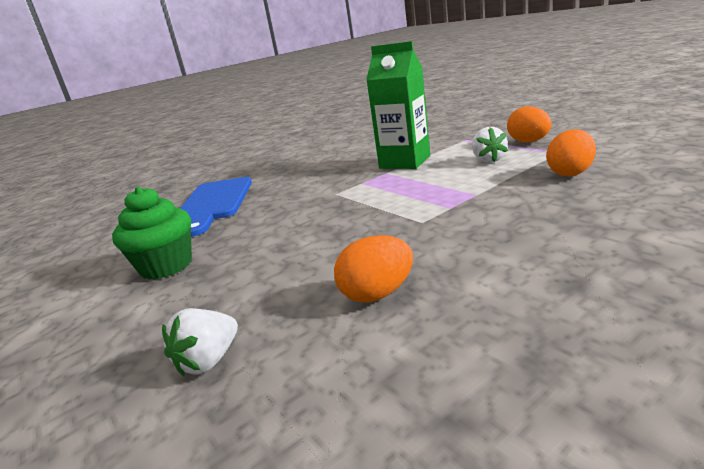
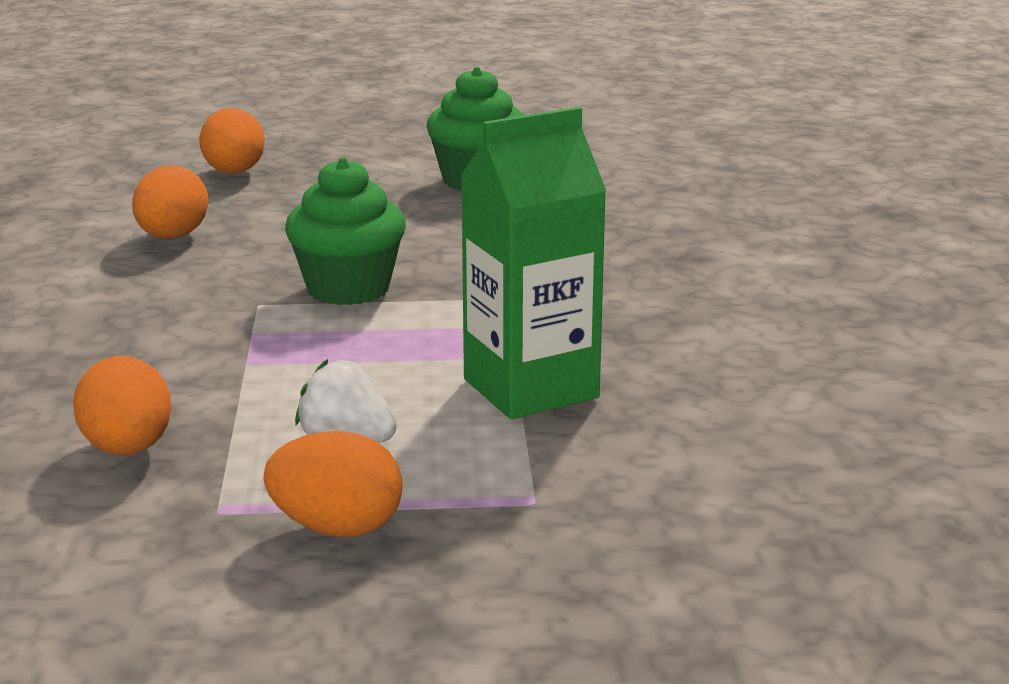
camera: 120 degrees right, 0 degrees up
white strawberry [162,308,238,376] -> orange egg [199,108,265,174]
blue cutting board [180,177,252,237] -> none
none -> green cupcake [285,157,406,305]

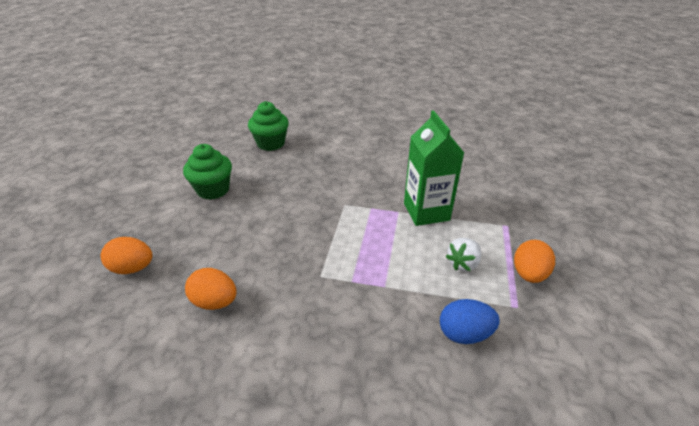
camera: 75 degrees left, 15 degrees up
orange egg [73,356,172,455] -> blue egg [440,299,500,344]
green cupcake [285,157,406,305] -> green cupcake moved to [248,101,289,151]

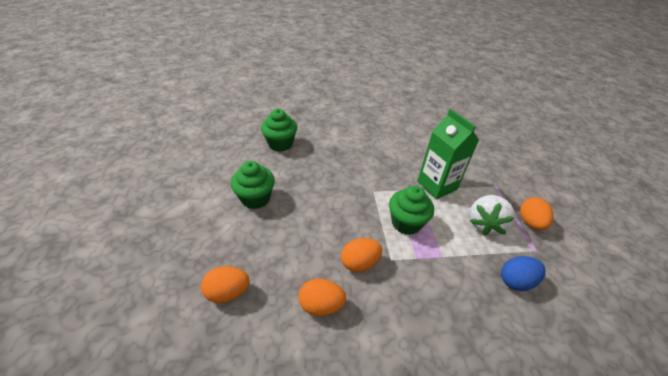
camera: 20 degrees left, 5 degrees up
white strawberry [445,238,481,271] -> white strawberry [469,195,515,236], size x1.56
none -> orange egg [341,238,382,272]
none -> green cupcake [389,186,434,235]

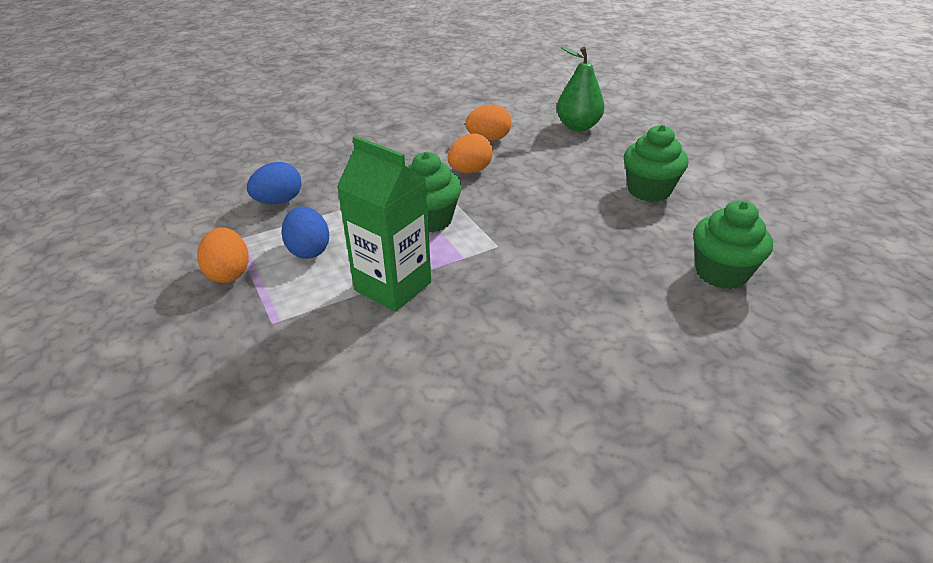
camera: 160 degrees right, 5 degrees down
orange egg [201,266,250,303] -> green pear [557,47,604,131]
white strawberry [469,195,515,236] -> blue egg [281,206,329,259]

